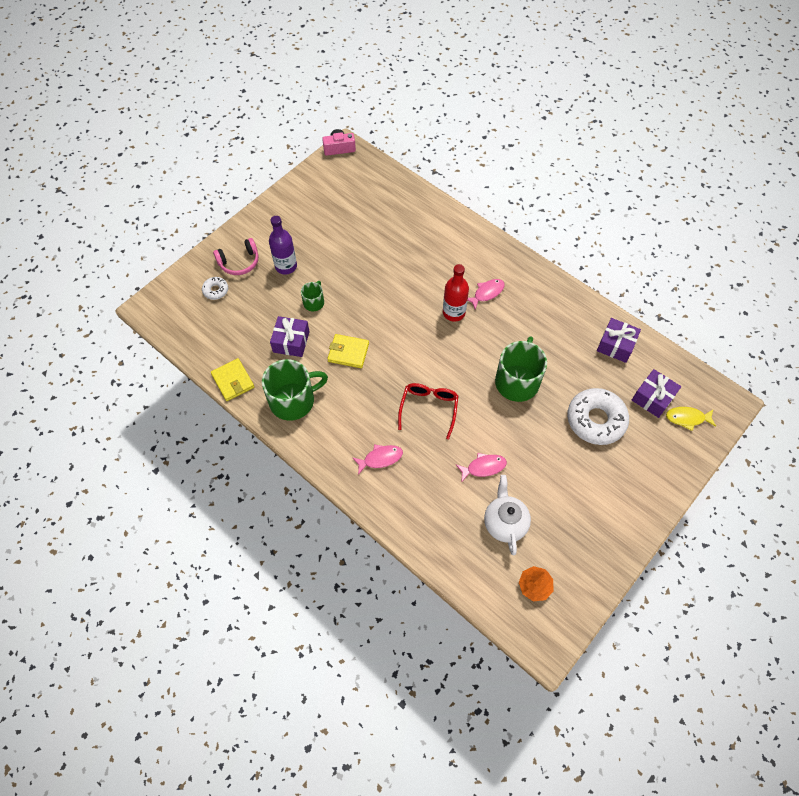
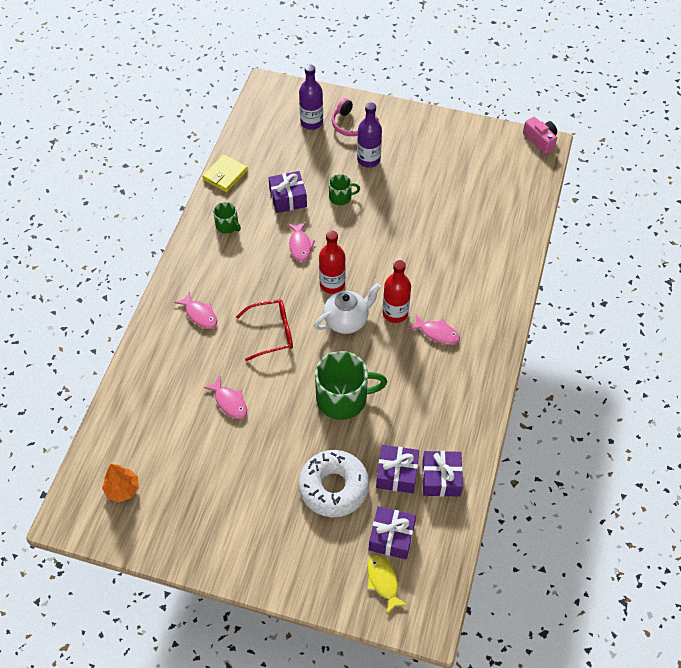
camera: 65 degrees right, 5 degrees down
white donut [202,277,228,300] -> purple bottle [299,64,323,130]
green mug [262,359,328,421] -> green mug [213,202,241,234], size x0.50
yellow wallet [327,334,369,368] -> pink fish [288,222,315,261]
white teapot [484,475,531,555] -> white teapot moved to [314,283,381,334]
none -> red bottle [319,230,346,294]
none -> purple gift [376,445,419,493]

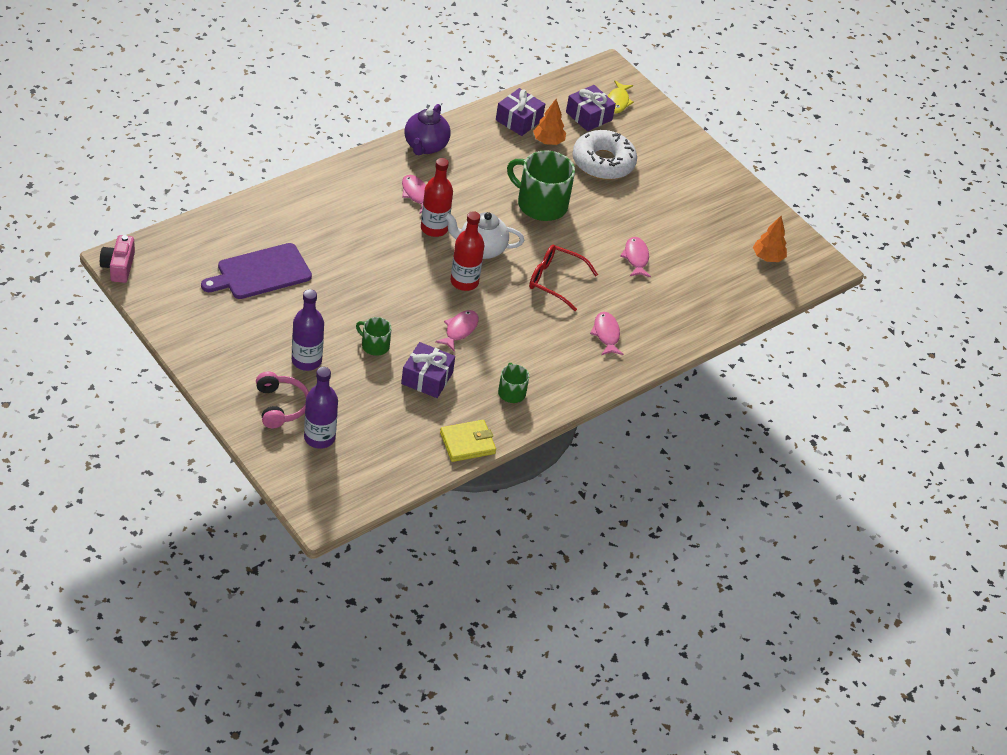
camera: 150 degrees left, 10 degrees down
purple gift [376,445,419,493] -> orange tree [533,99,566,145]
none -> purple cutting board [201,243,312,299]
none -> purple teapot [405,104,451,155]

